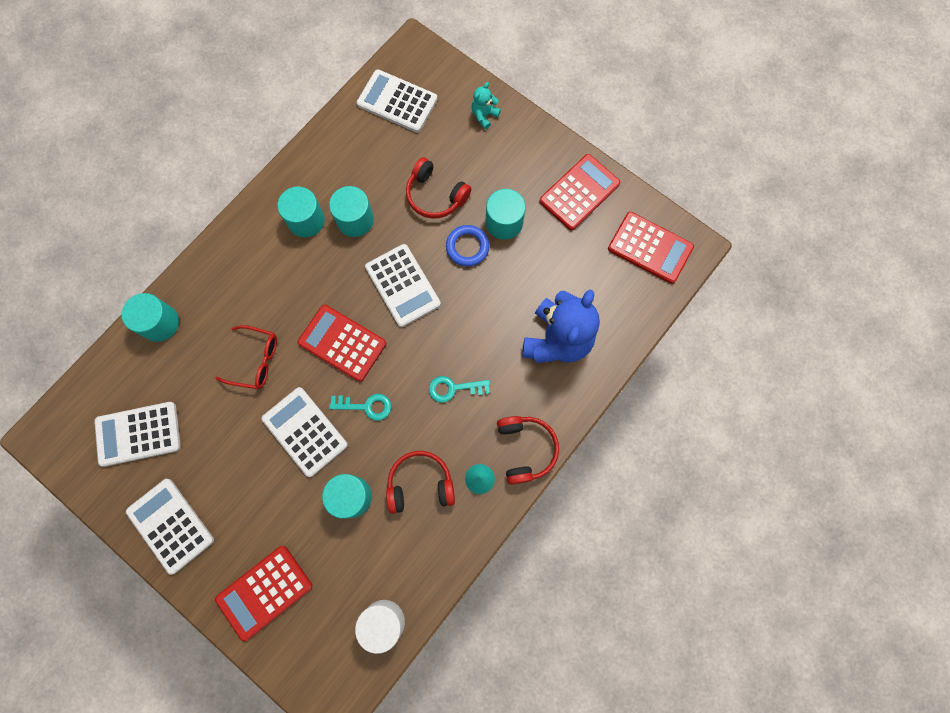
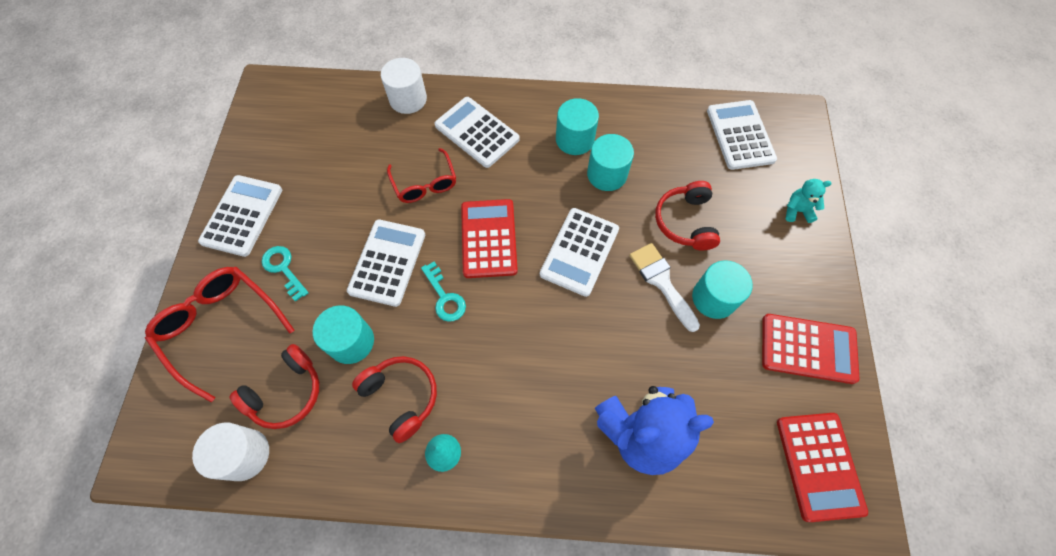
camera: 55 degrees right, 10 degrees down
white calculator [94,402,181,467] -> white calculator moved to [435,97,520,168]
turquoise cylinder [122,293,179,342] -> white cylinder [381,58,427,114]
red calculator [215,546,312,641] -> red glasses [145,267,295,402]
turquoise key [429,376,490,403] -> turquoise key moved to [262,246,309,302]
blue ring [446,225,490,267] -> white brush [629,243,700,332]
red headphones [497,416,559,485] -> red headphones moved to [229,344,319,429]

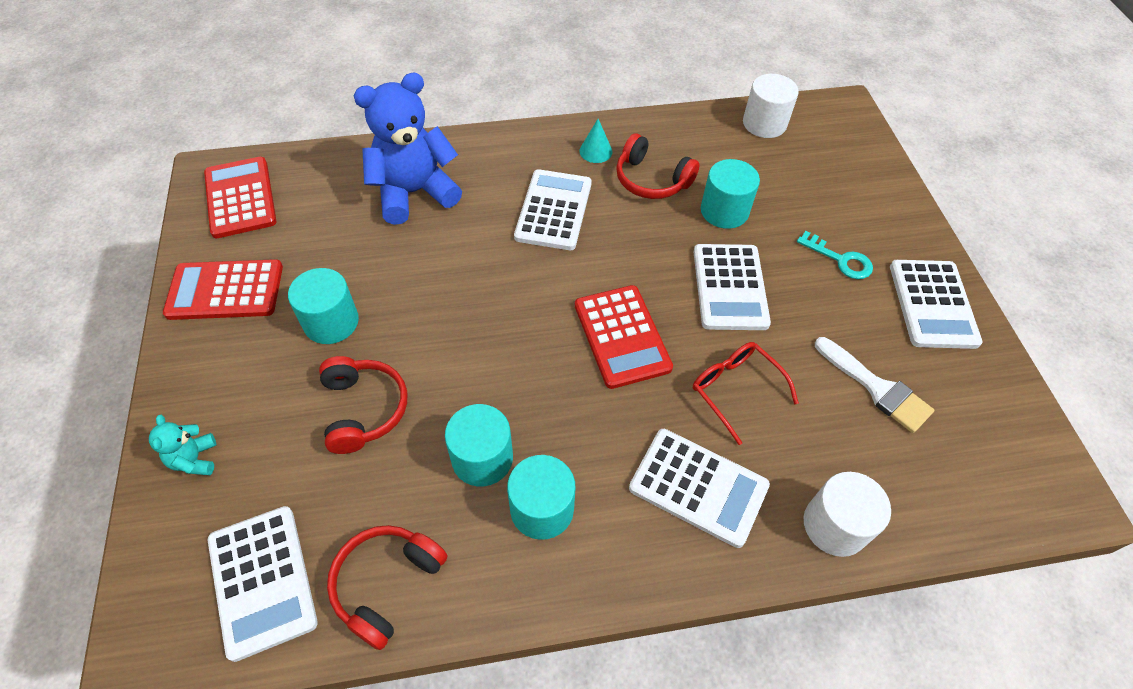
camera: 165 degrees right, 10 degrees down
red glasses [145,267,295,402] -> none
red headphones [229,344,319,429] -> red headphones moved to [327,525,447,650]
turquoise key [421,261,466,322] -> none
white calculator [540,208,619,297] -> white calculator moved to [514,169,592,250]
white brush [629,243,700,332] -> white brush moved to [815,337,935,433]
turquoise teddy bear [785,179,831,223] -> turquoise teddy bear turned 90 degrees clockwise [149,415,216,475]

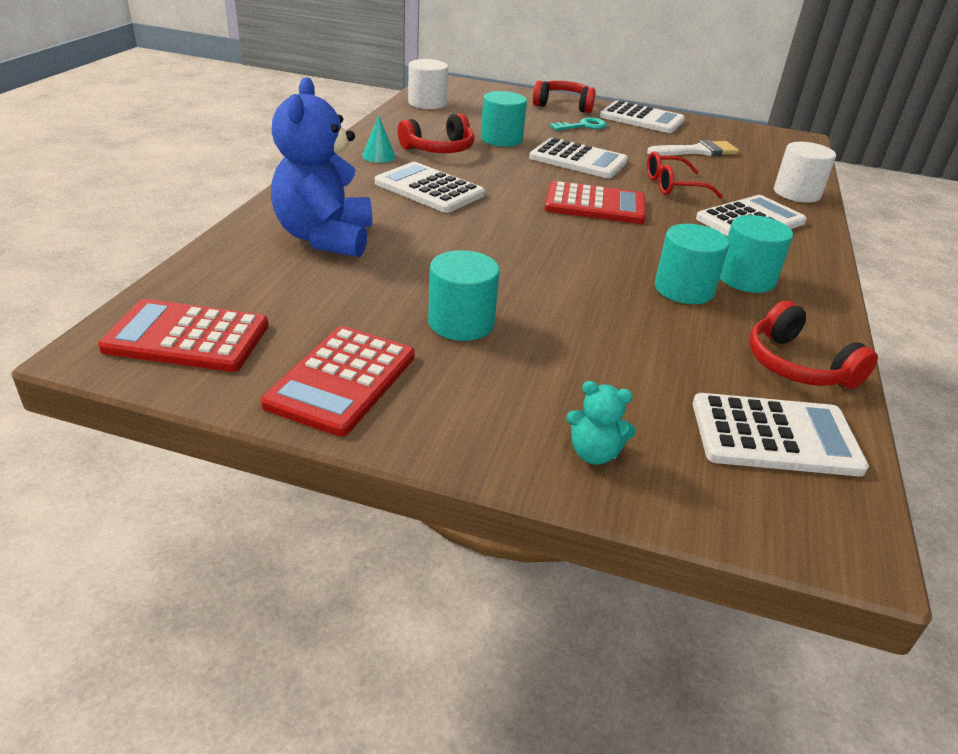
camera: 65 degrees left, 20 degrees down
red headphones [319,356,407,454] -> red headphones moved to [533,80,596,113]

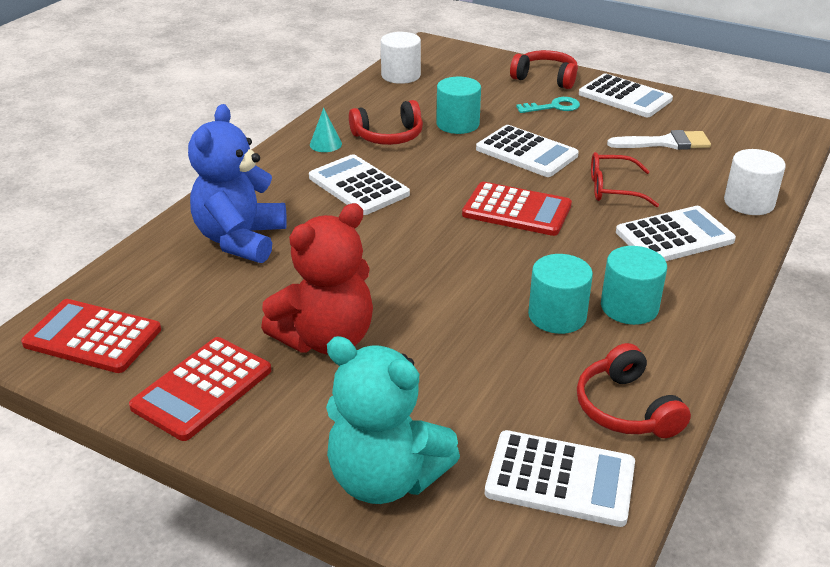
camera: 15 degrees right, 0 degrees up
turquoise cylinder [428,250,500,341] -> red teddy bear [261,203,373,355]
turquoise teddy bear [566,381,636,465] -> turquoise teddy bear [326,336,460,504], size x2.28

